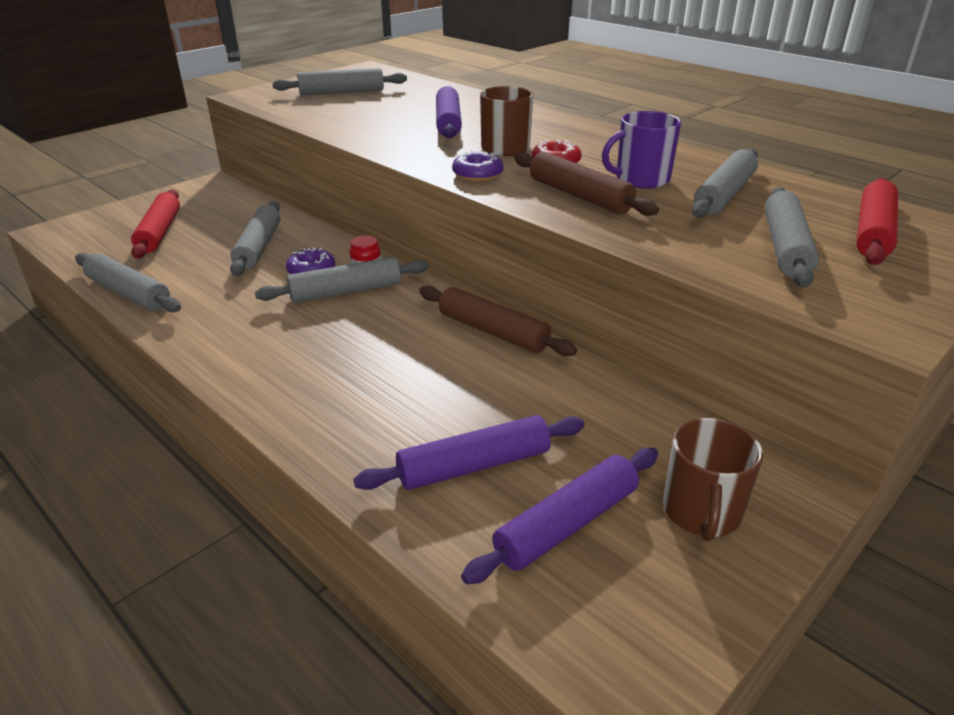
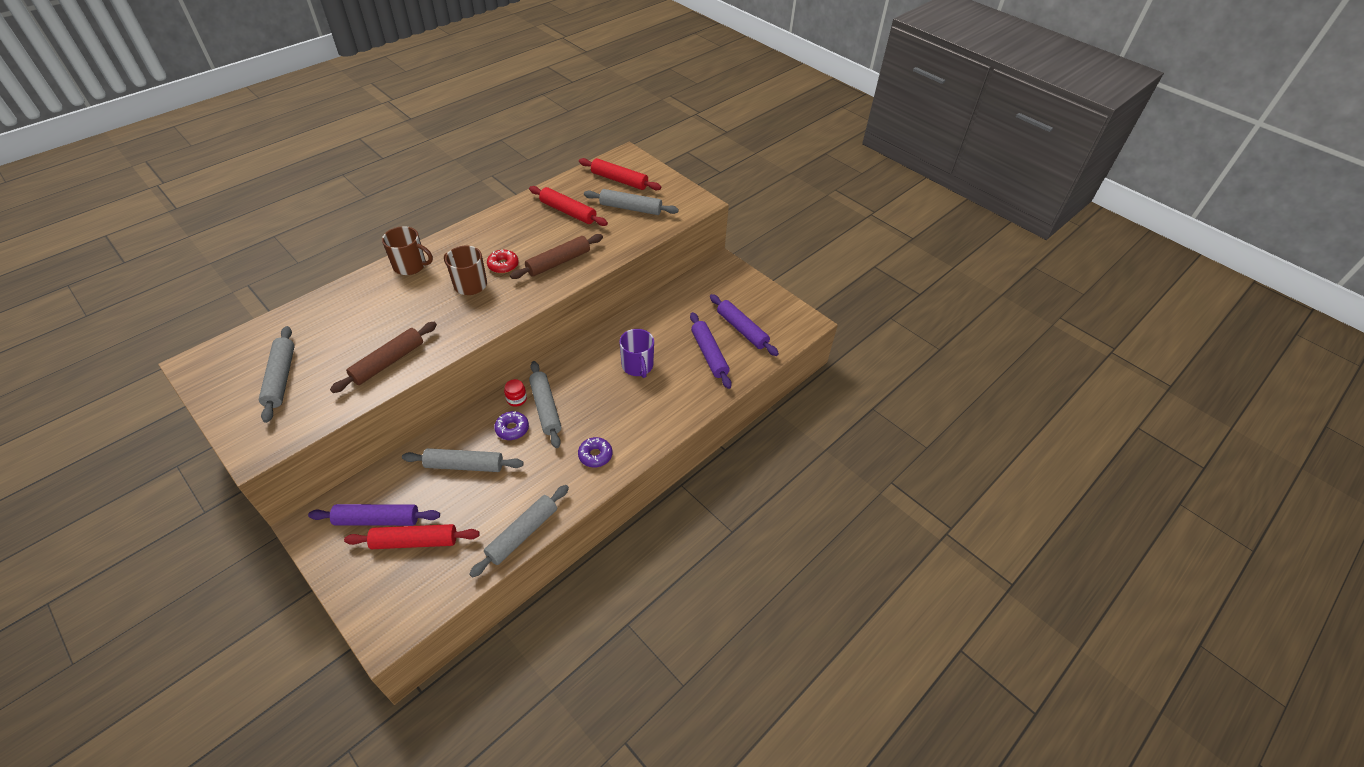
camera: 90 degrees left, 15 degrees up
brown rolling pin [419,286,577,356] -> brown rolling pin moved to [330,322,437,393]
purple rolling pin [436,86,462,139] -> purple rolling pin moved to [308,504,440,526]
purple donut [452,150,504,182] -> purple donut moved to [578,437,613,468]
purple mug [602,111,681,188] -> purple mug moved to [619,329,654,378]
brown mug [663,418,763,542] -> brown mug moved to [382,226,433,275]
grey rolling pin [692,149,758,218] -> red rolling pin [529,186,608,226]

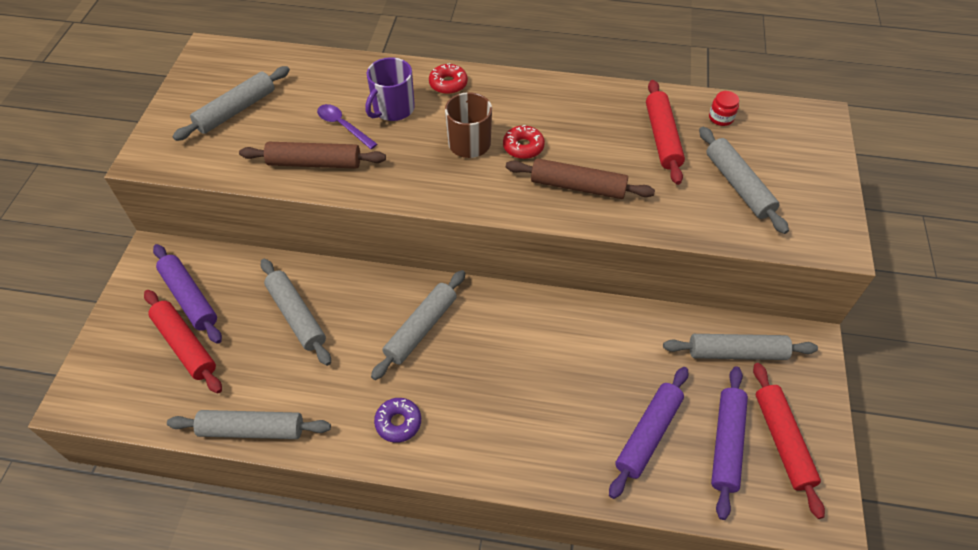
camera: 55 degrees right, 5 degrees up
brown mug [382,226,433,275] -> red donut [429,63,468,94]
purple donut [494,411,529,440] -> none
red jar [504,379,527,407] -> red jar moved to [709,91,739,126]
red rolling pin [579,158,661,190] -> red rolling pin moved to [753,363,825,519]
purple mug [619,329,654,378] -> purple mug moved to [365,57,415,121]
none -> purple spoon [317,104,377,149]
none -> grey rolling pin [663,334,818,360]

